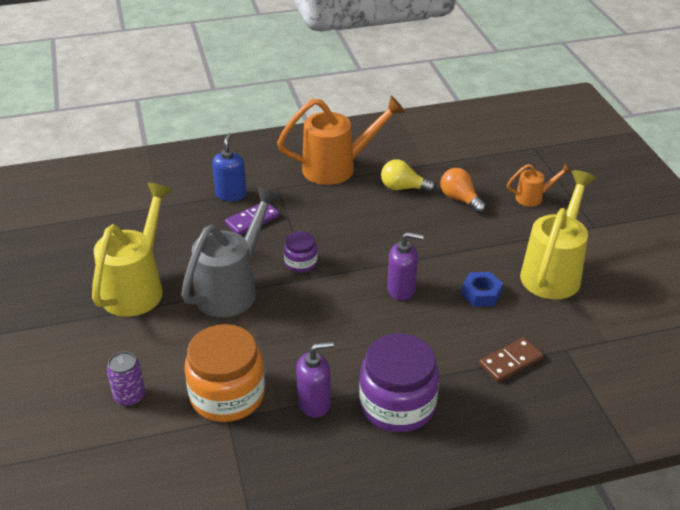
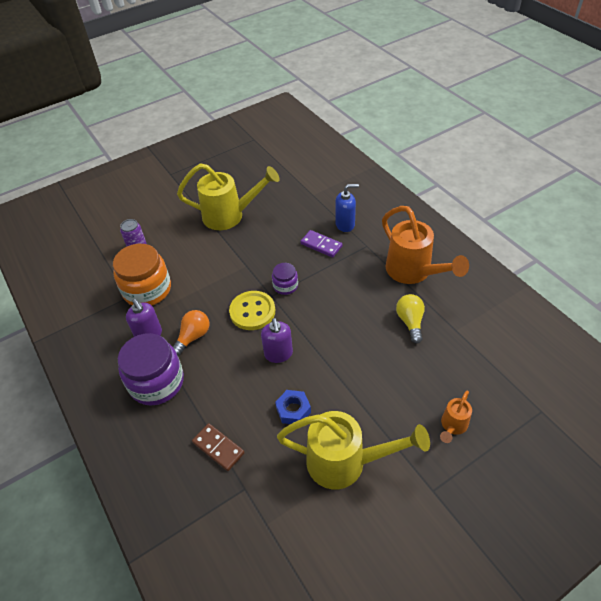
camera: 75 degrees right, 10 degrees up
grey watering can [181,187,280,317] -> none
orange light bulb [440,168,486,213] -> orange light bulb moved to [173,310,209,356]
orange watering can [507,164,571,207] -> orange watering can turned 60 degrees clockwise [440,390,472,443]
none -> yellow button [229,291,275,330]

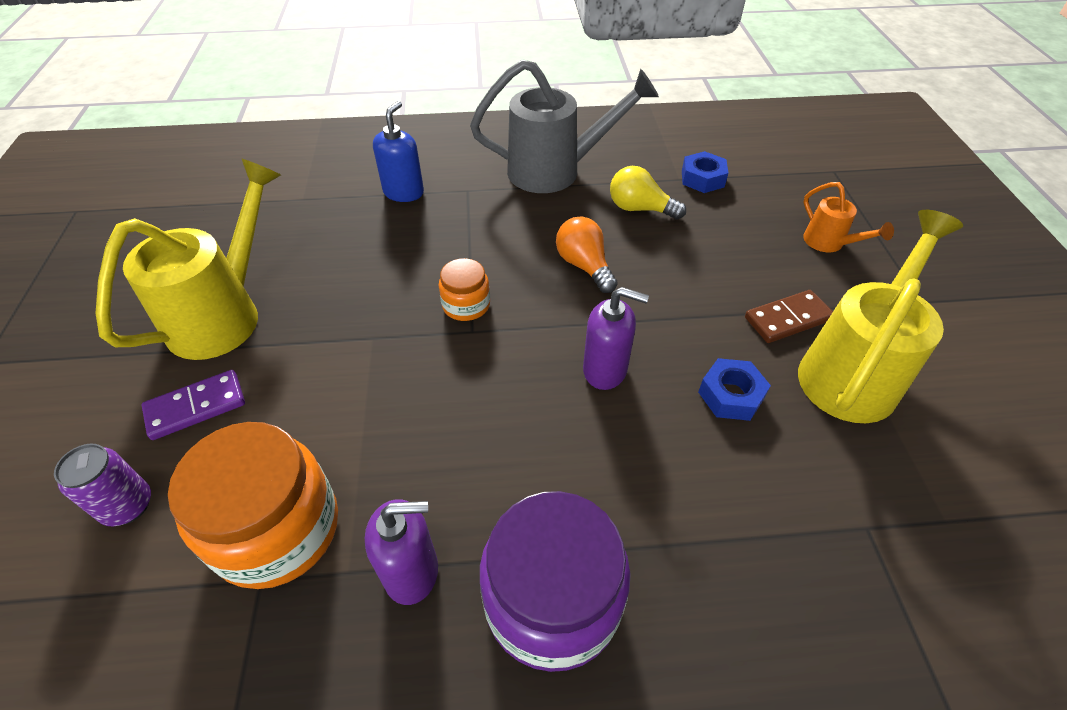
camera: 65 degrees left, 0 degrees up
orange light bulb [173,310,209,356] -> orange light bulb moved to [556,217,618,293]
brown domino [192,423,245,471] -> brown domino moved to [745,290,833,343]
yellow button [229,291,275,330] -> none
purple jar [272,263,298,295] -> orange jar [438,258,490,321]
purple domino [300,230,343,258] -> purple domino moved to [142,370,245,440]
orange watering can [382,206,469,284] -> grey watering can [470,59,659,193]
none -> blue nut [682,151,728,193]

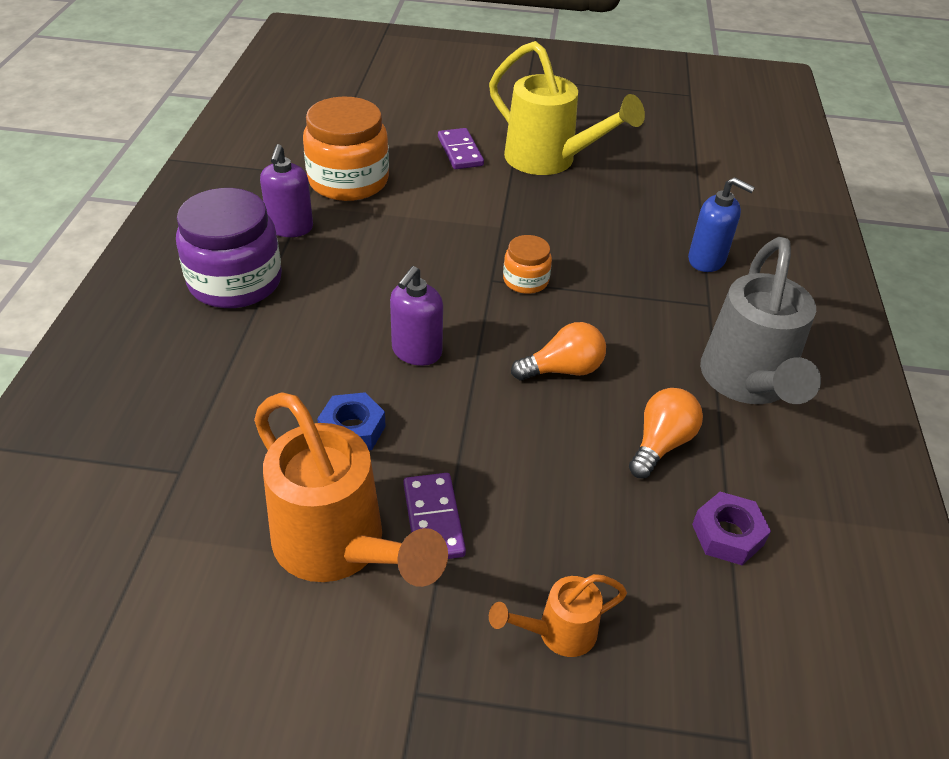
camera: 100 degrees right, 5 degrees down
purple can [54,444,151,526] -> none
yellow light bulb [610,166,686,220] -> orange light bulb [629,388,703,478]
blue nut [682,151,728,193] -> purple nut [692,492,771,565]
brown domino [745,290,833,343] -> purple domino [403,473,466,559]
yellow watering can [798,210,963,423] -> orange watering can [254,392,448,587]

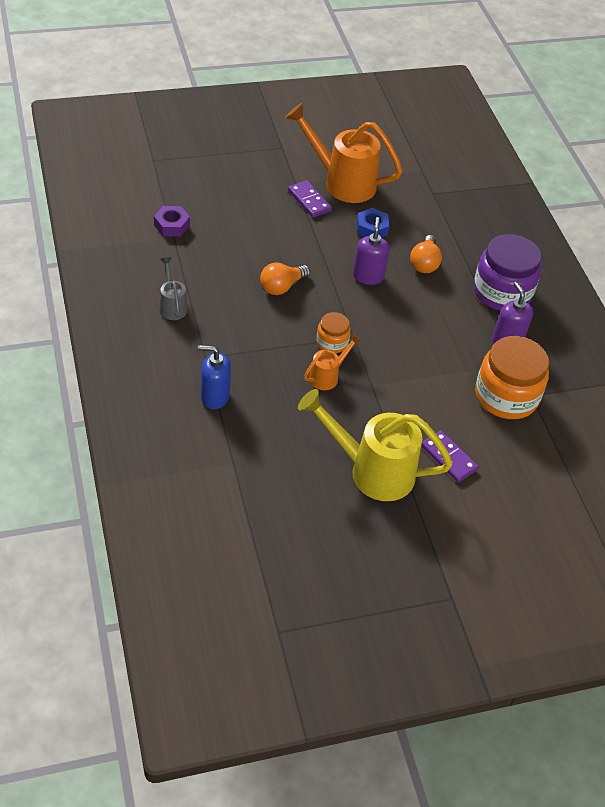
camera: 155 degrees right, 5 degrees up
orange watering can [489,574,627,657] -> orange watering can moved to [304,333,362,390]
orange light bulb [629,388,703,478] -> orange light bulb moved to [410,235,442,273]
grey watering can [700,237,821,404] -> grey watering can [159,257,188,320], size x0.49

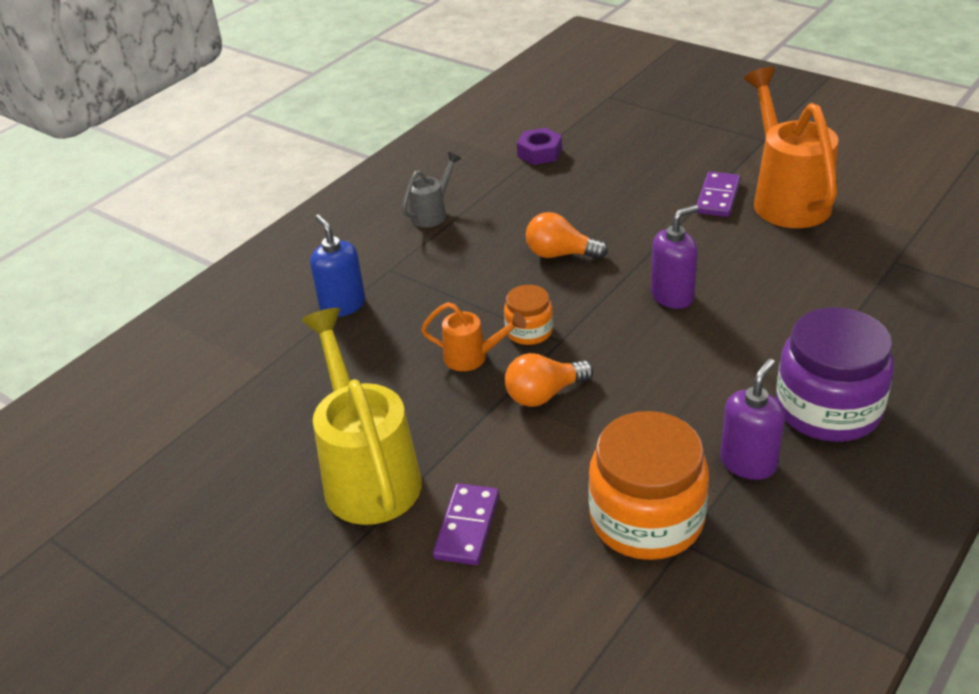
camera: 60 degrees right, 10 degrees down
blue nut [356,208,390,238] -> none
orange light bulb [410,235,442,273] -> orange light bulb moved to [505,353,594,407]

